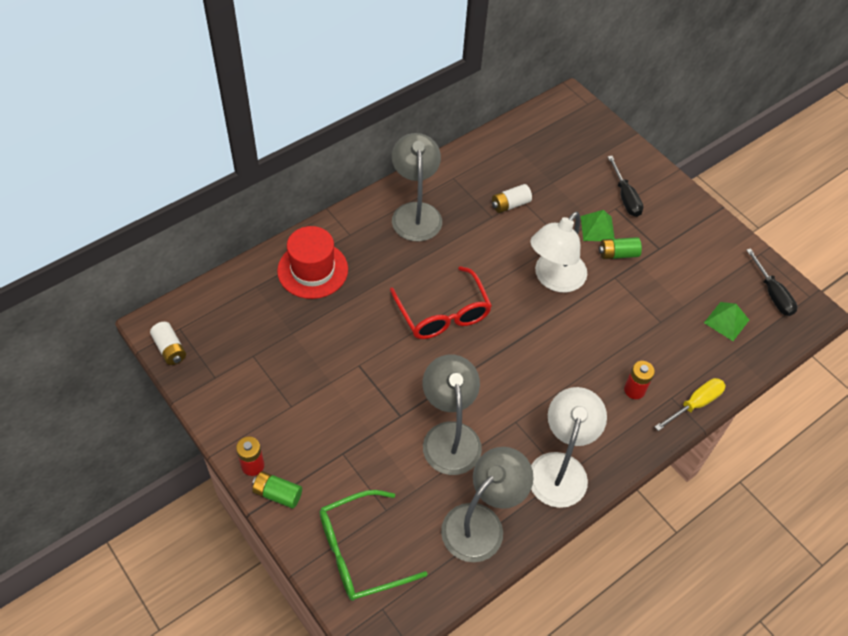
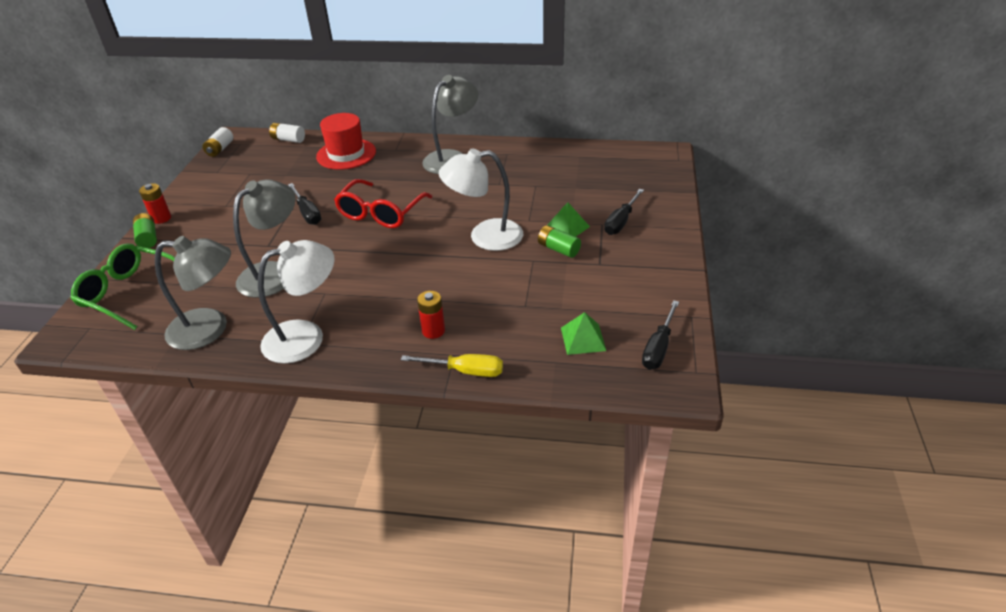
camera: 50 degrees right, 15 degrees down
white battery [492,184,532,213] -> white battery moved to [269,123,305,143]
none -> black screwdriver [288,183,321,225]

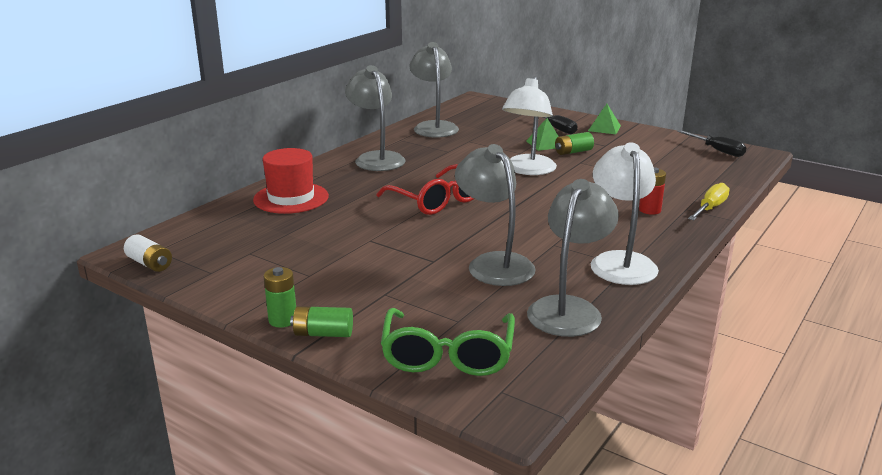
camera: 65 degrees left, 15 degrees down
green glasses [71,244,175,330] -> green glasses turned 45 degrees counterclockwise [381,308,515,376]
red battery [139,183,171,224] -> green battery [263,267,296,328]
white battery [269,123,305,143] -> none
black screwdriver [288,183,321,225] -> none
green pyramid [561,312,606,355] -> green pyramid moved to [588,104,621,134]
none -> grey lamp [410,42,459,138]

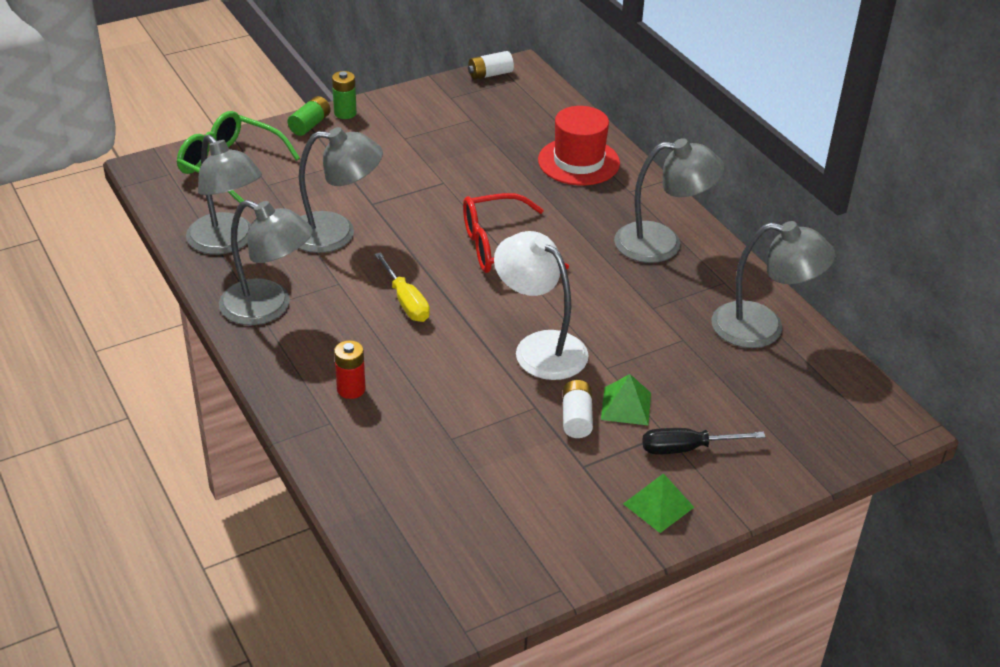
camera: 115 degrees right, 15 degrees up
green battery [555,132,594,155] -> white battery [563,380,593,438]
white lamp [591,142,659,285] -> grey lamp [219,200,313,325]
black screwdriver [677,130,746,157] -> none
yellow screwdriver [688,183,730,220] -> yellow screwdriver moved to [374,252,430,322]

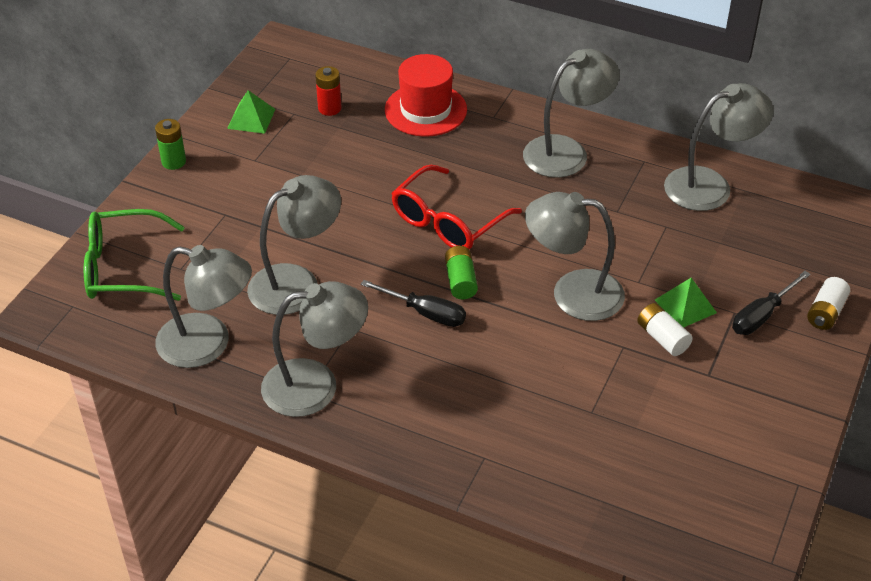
camera: 35 degrees left, 5 degrees up
green battery [287,96,331,136] -> green battery moved to [445,246,478,299]
red battery [334,340,366,399] -> red battery moved to [315,66,342,116]
yellow screwdriver [374,252,430,322] -> black screwdriver [361,280,466,327]
white battery [468,51,514,80] -> white battery moved to [807,277,850,330]
white lamp [494,231,589,380] -> grey lamp [525,192,625,321]
green pyramid [623,473,694,533] -> green pyramid moved to [227,90,275,134]

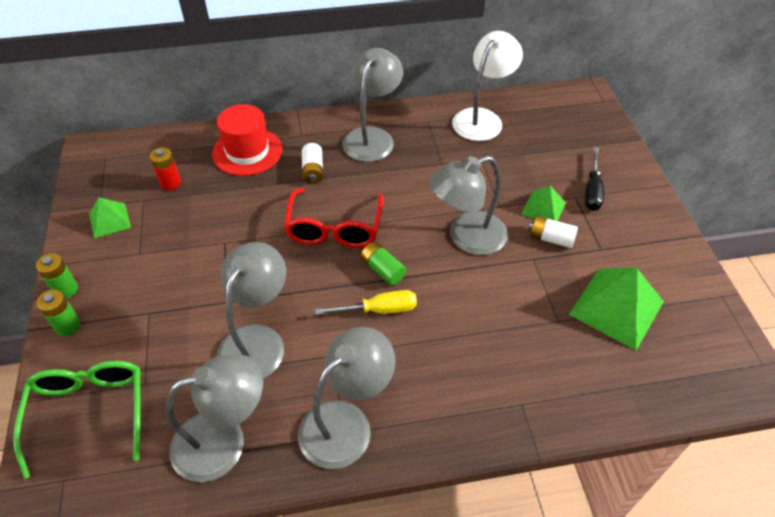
camera: 35 degrees left, 5 degrees up
green glasses [84,209,185,301] -> green glasses turned 120 degrees clockwise [13,360,141,479]
black screwdriver [361,280,466,327] -> yellow screwdriver [315,290,417,315]
grey lamp [664,83,774,211] -> white lamp [452,31,523,141]
white battery [807,277,850,330] -> white battery moved to [302,143,323,184]
none -> green battery [37,289,81,336]
none -> green pyramid [569,267,664,351]

